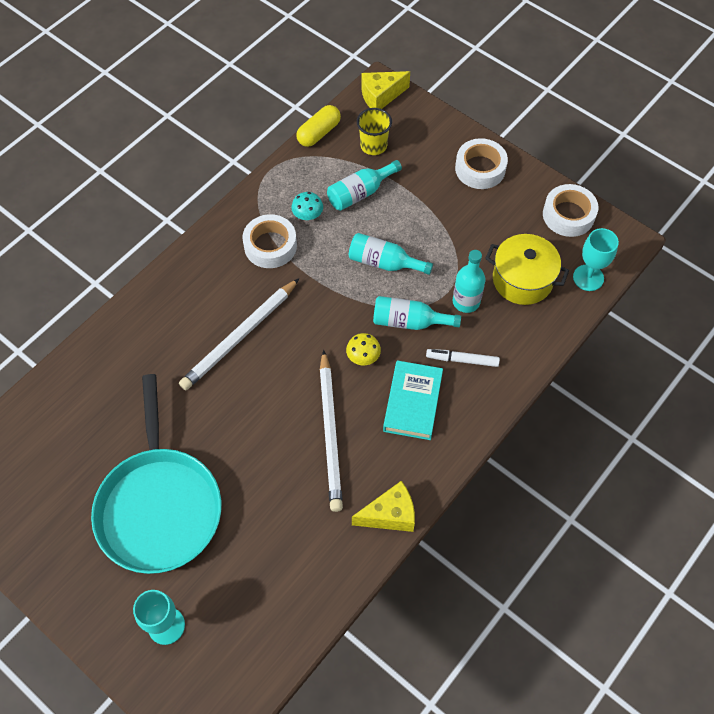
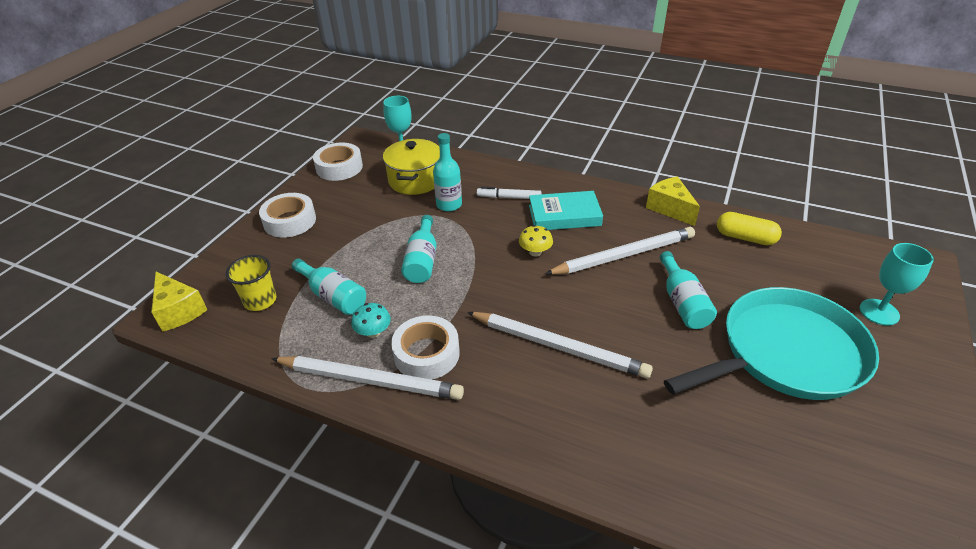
camera: 105 degrees left, 20 degrees down
yellow capsule [296,105,341,147] -> yellow capsule moved to [717,212,782,245]
turquoise bottle [373,296,461,330] -> turquoise bottle moved to [660,251,717,329]
white marker [426,349,500,367] -> white marker turned 105 degrees clockwise [477,187,541,199]
none -> white pencil [271,356,464,400]

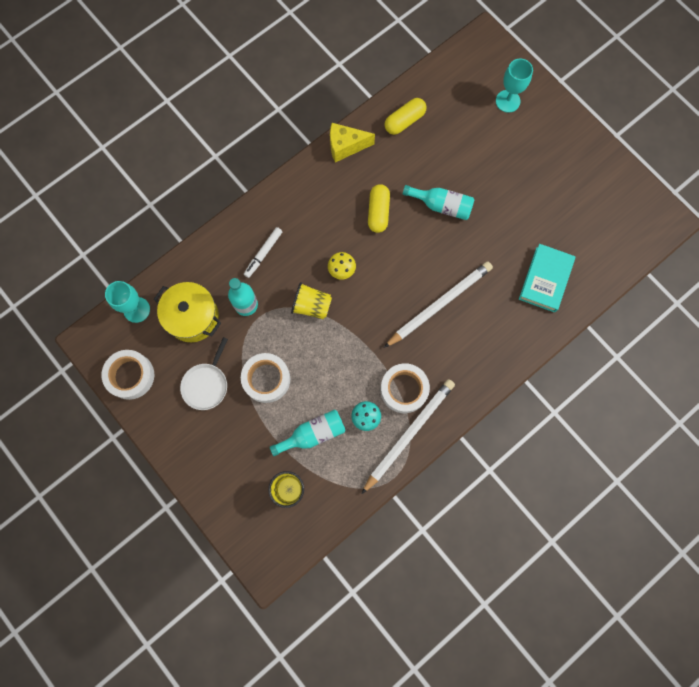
camera: 65 degrees left, 35 degrees up
yellow cheese [151,272,207,332] -> none
white tape [259,193,316,238] -> white tape moved to [241,353,290,403]
turquoise bottle [401,215,437,283] -> none
turquoise book [529,191,603,230] -> turquoise book moved to [519,244,576,312]
white pencil [545,227,695,275] -> yellow capsule [368,184,390,233]
turquoise pan [664,287,879,400] -> none
none -> white pan [180,337,228,410]
none -> yellow cup [291,282,332,319]

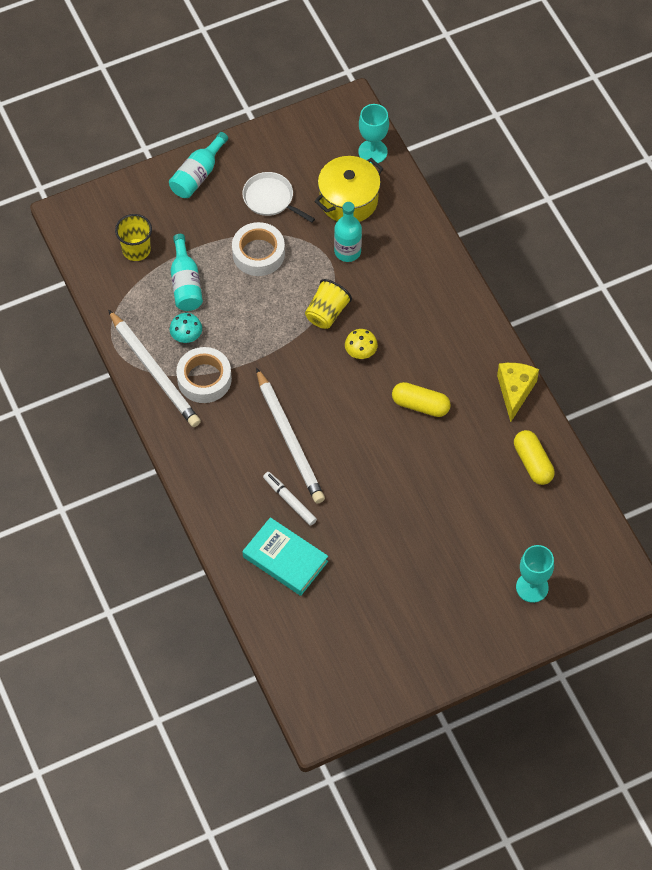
camera: 105 degrees right, 15 degrees down
white tape [101,350,154,400] -> none
white marker [244,227,283,278] -> white marker moved to [263,472,317,526]
turquoise bottle [403,185,474,220] -> turquoise bottle moved to [169,132,228,198]

